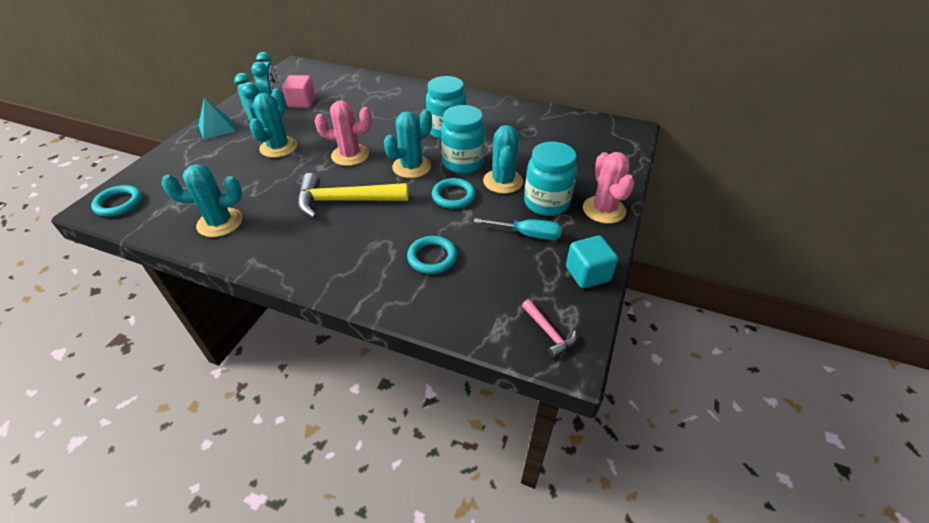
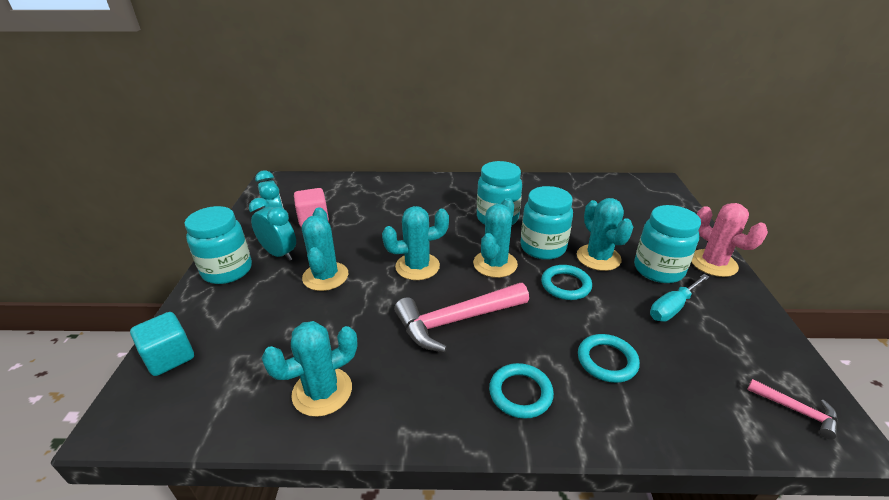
camera: 20 degrees left, 10 degrees down
turquoise ring [91,185,142,217] -> turquoise ring moved to [489,363,554,419]
turquoise pyramid [198,98,236,140] -> turquoise jar [185,206,252,284]
yellow hammer [298,173,409,219] -> pink hammer [394,283,529,352]
pink cactus [315,100,372,166] -> turquoise cactus [382,206,449,280]
turquoise screwdriver [474,218,562,240] -> turquoise screwdriver turned 150 degrees clockwise [650,274,710,322]
turquoise cube [566,236,618,289] -> turquoise cube moved to [130,312,194,376]

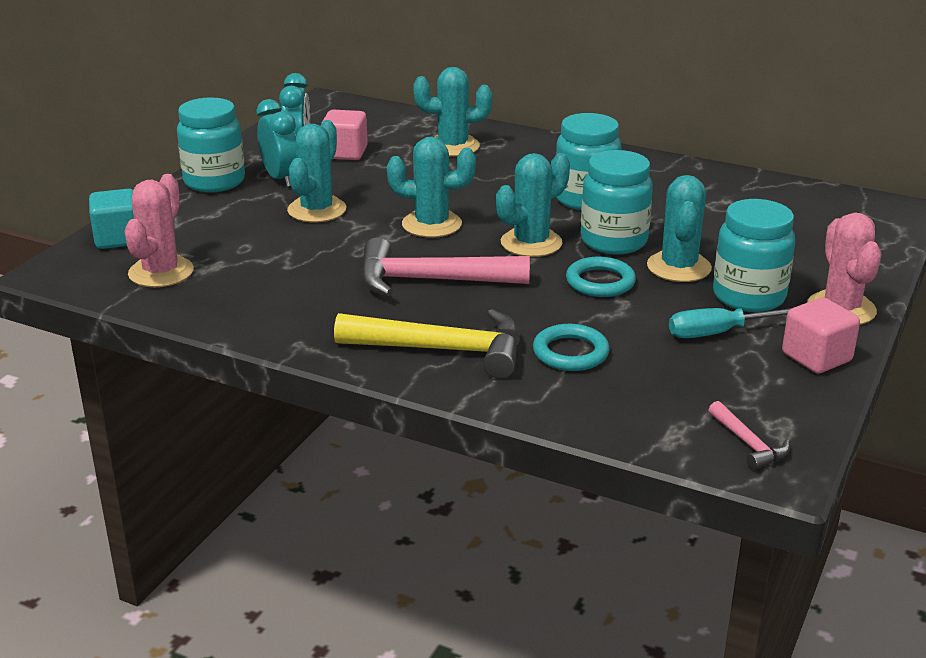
camera: 25 degrees right, 5 degrees down
turquoise cactus [262,321,357,417] -> turquoise cactus moved to [413,67,492,156]
turquoise ring [489,363,554,419] -> yellow hammer [334,309,520,379]
none -> pink cactus [124,174,194,287]
none -> pink cube [782,298,860,373]

